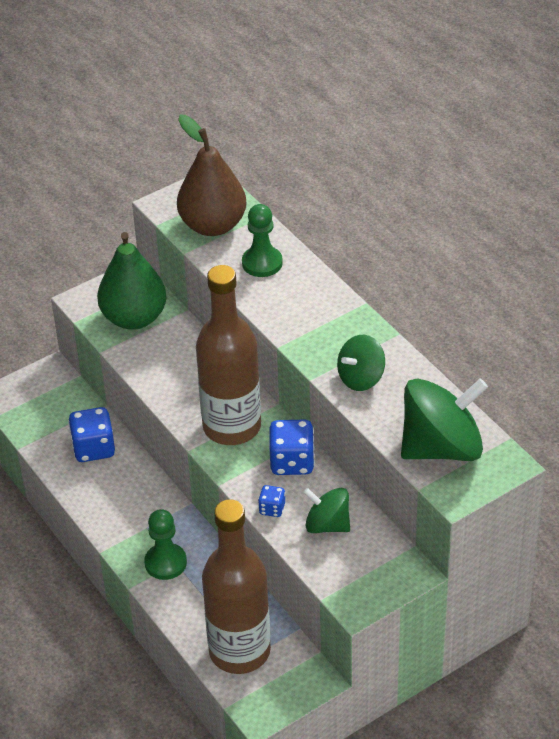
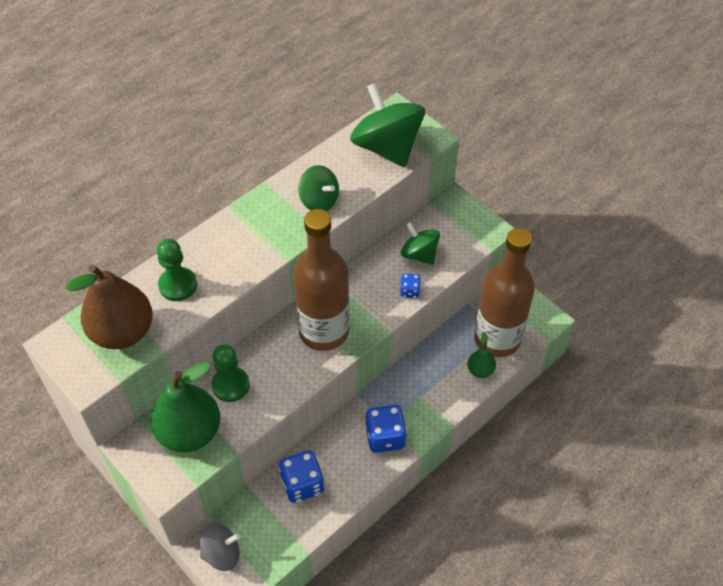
camera: 100 degrees left, 10 degrees up
green pawn [144,509,187,580] -> green pawn moved to [211,345,250,402]
blue dice [269,420,315,475] -> blue dice moved to [365,405,407,453]
green spinning top [303,488,350,533] -> green spinning top turned 120 degrees clockwise [401,222,440,265]
none -> grey spinning top [200,523,240,571]
none -> green pear [467,332,496,378]

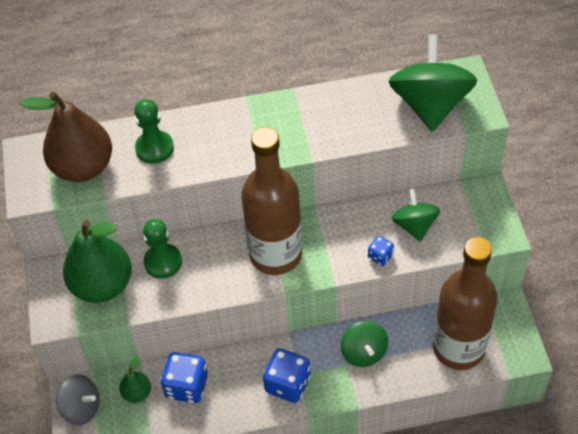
camera: 35 degrees right, 0 degrees up
green spinning top [298,165,339,211] -> green spinning top moved to [341,321,388,367]
green pear [467,332,496,378] -> green pear moved to [119,356,151,403]

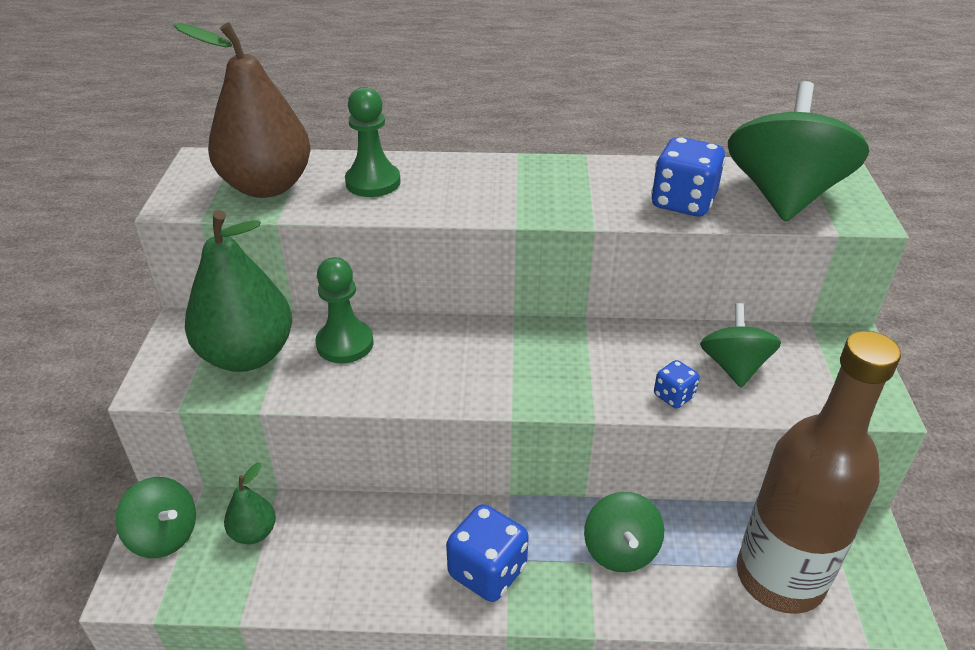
camera: 10 degrees right, 15 degrees down
grey spinning top [56,375,100,425] -> green spinning top [115,477,196,558]
blue dice [161,352,208,403] -> blue dice moved to [651,137,726,216]
brown bottle [241,127,302,275] -> none

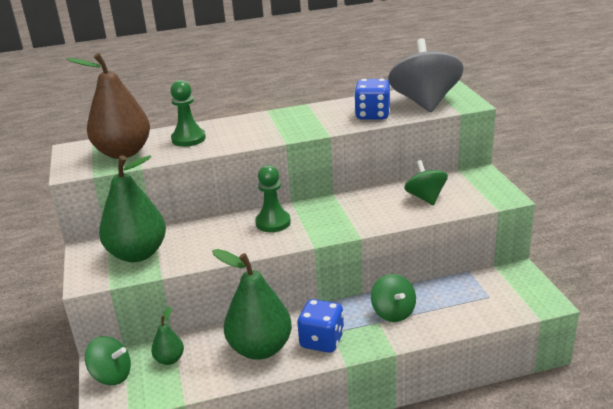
camera: 15 degrees left, 10 degrees down
green pawn [315,257,373,363] -> green pawn moved to [255,165,291,232]
blue dice [654,360,699,408] -> none
green spinning top [728,81,870,222] -> grey spinning top [388,38,464,112]
brown bottle [737,331,901,614] -> none
none -> green pear [212,249,292,360]

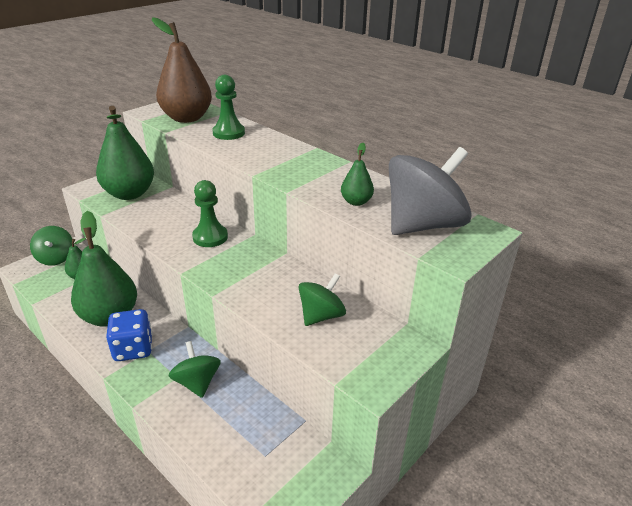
camera: 55 degrees right, 5 degrees up
blue dice [354,79,391,119] -> green pear [341,143,374,206]
green spinning top [371,274,416,322] -> green spinning top turned 120 degrees clockwise [168,341,221,398]

